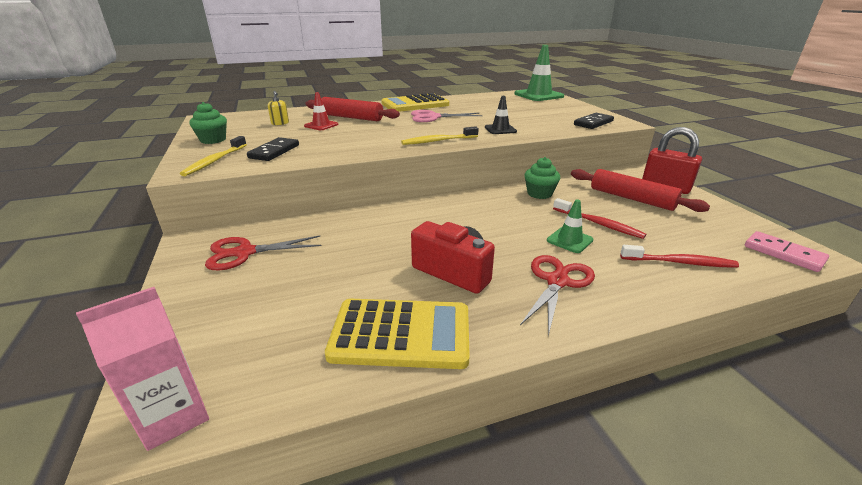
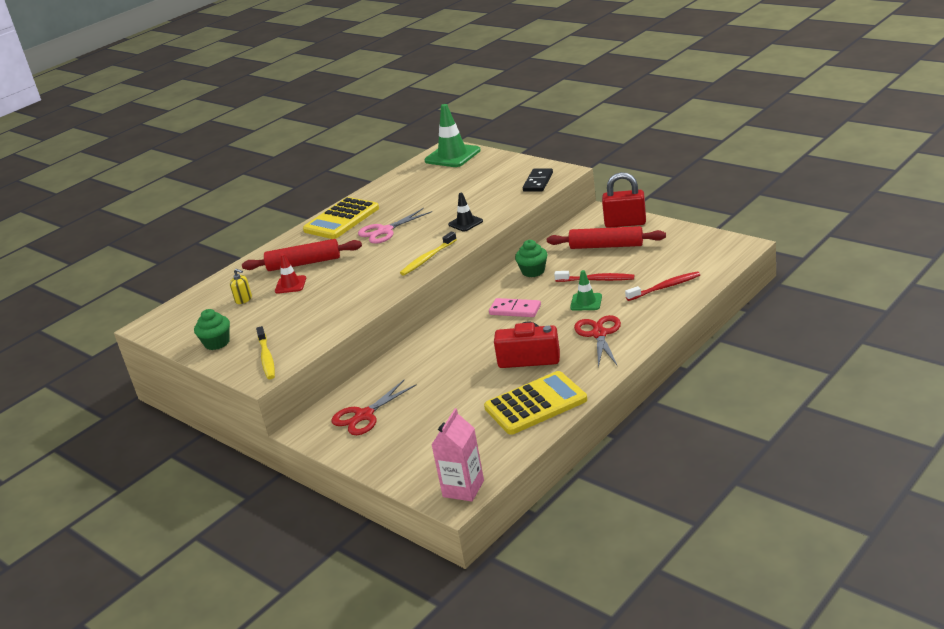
camera: 25 degrees left, 0 degrees up
black domino [247,137,299,161] -> none
pink domino [745,231,829,272] -> pink domino moved to [489,298,541,317]

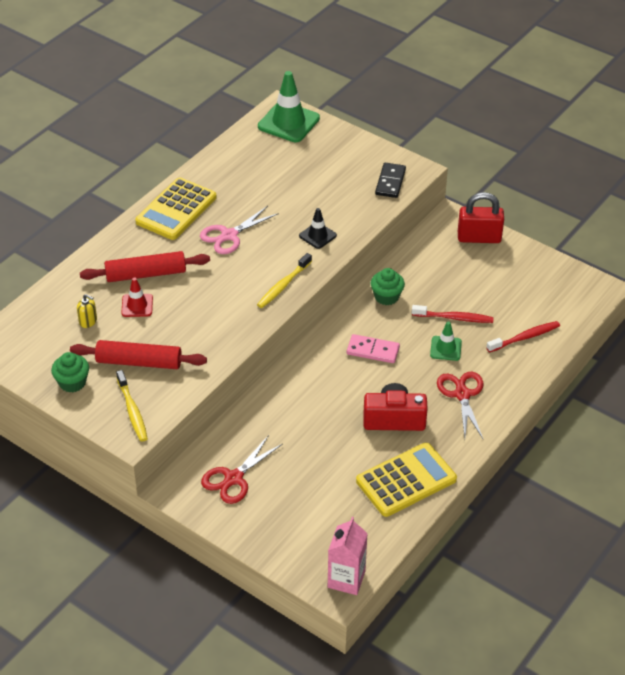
camera: 10 degrees left, 15 degrees up
red rolling pin [547,226,666,249] -> red rolling pin moved to [70,340,207,369]

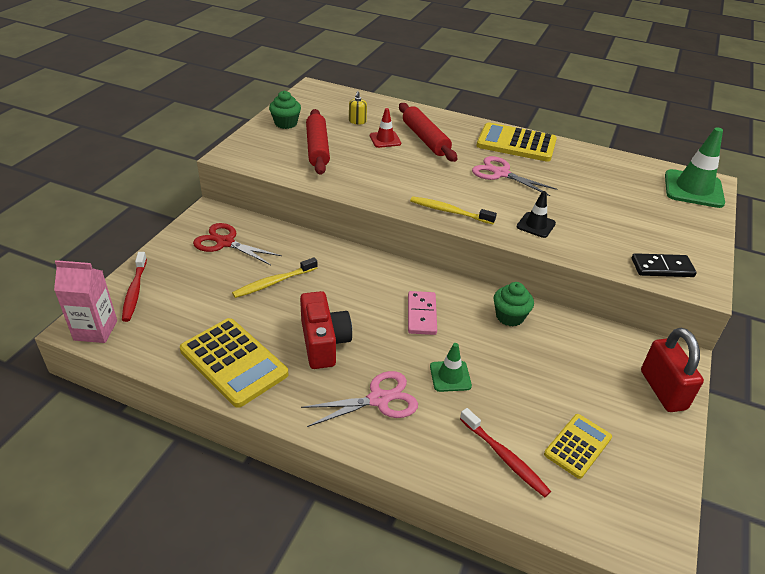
camera: 75 degrees right, 5 degrees down
yellow toothbrush [116,370,148,442] -> yellow toothbrush moved to [232,257,317,298]
red toothbrush [412,305,494,323] -> red toothbrush moved to [122,252,147,322]
red scissors [437,372,483,439] -> pink scissors [301,371,418,427]
none -> yellow calculator [544,414,612,479]

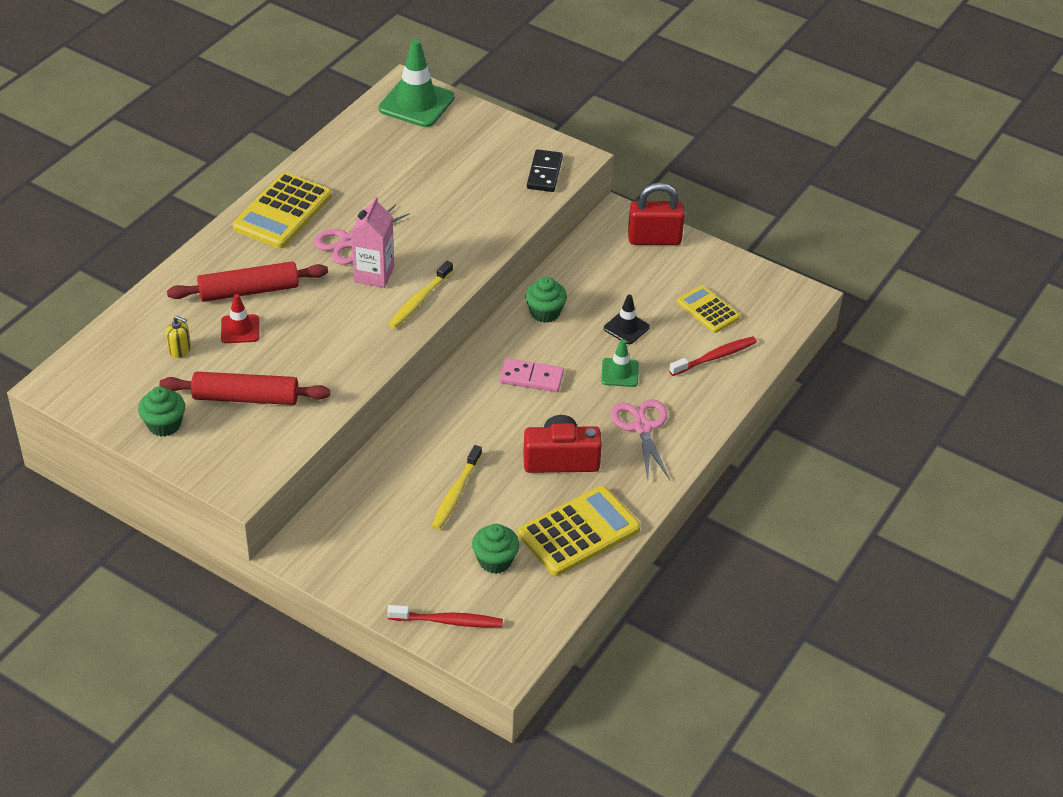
camera: 80 degrees left, 5 degrees up
pink carton [54,260,117,343] -> pink carton moved to [351,196,394,288]
red scissors [193,223,282,265] -> none
yellow toothbrush [232,257,317,298] -> yellow toothbrush turned 45 degrees clockwise [432,445,482,530]
black traffic cone [517,191,556,238] -> black traffic cone moved to [604,294,650,344]
none -> green cupcake [472,524,519,574]

